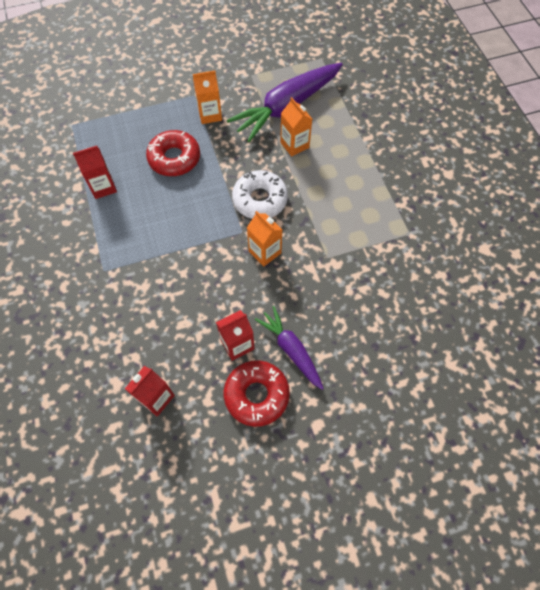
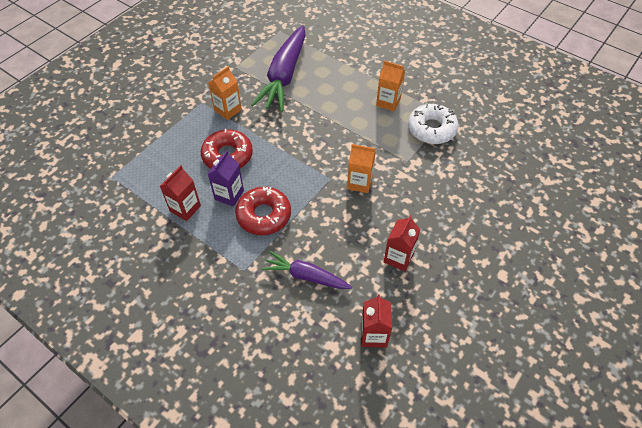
camera: 35 degrees left, 10 degrees down
red donut [224,360,290,427] -> red donut moved to [235,187,291,235]
white donut [232,170,288,219] -> white donut moved to [408,104,458,144]
purple carrot [255,306,324,390] -> purple carrot moved to [261,251,352,289]
orange carton [280,97,312,157] -> orange carton moved to [376,61,405,111]
none -> purple carton [208,151,244,207]

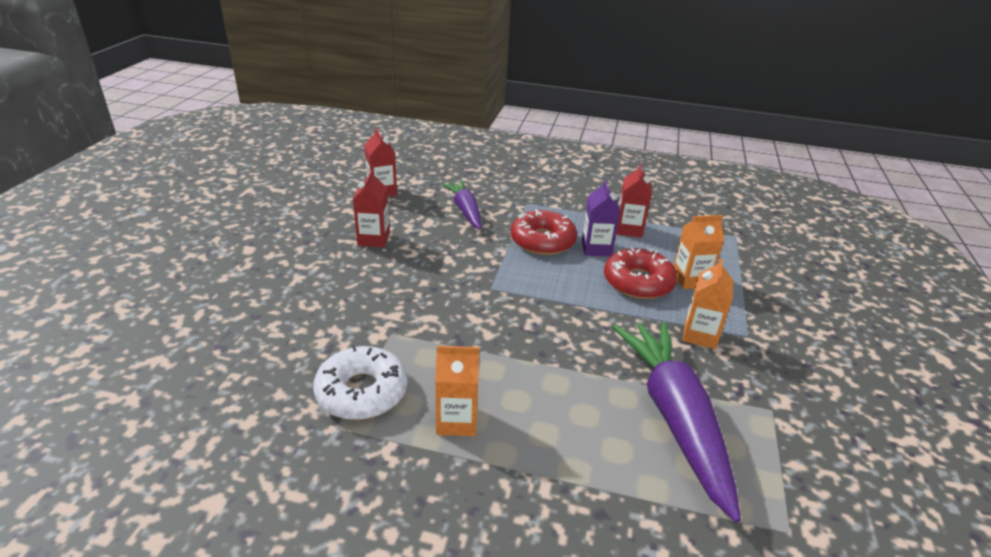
camera: 155 degrees right, 20 degrees down
purple carrot [261,251,352,289] -> purple carrot turned 105 degrees counterclockwise [442,180,481,229]
orange carton [347,144,376,193] -> orange carton moved to [674,215,724,289]

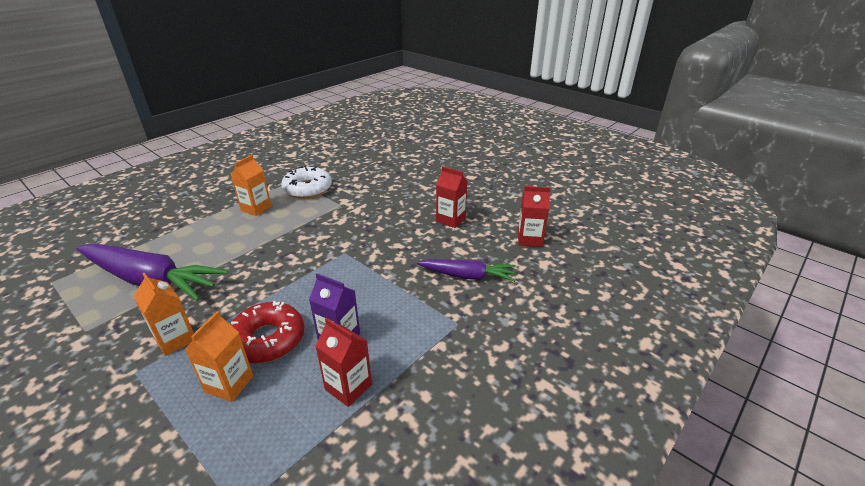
camera: 120 degrees right, 0 degrees up
red donut [511,209,577,255] -> none

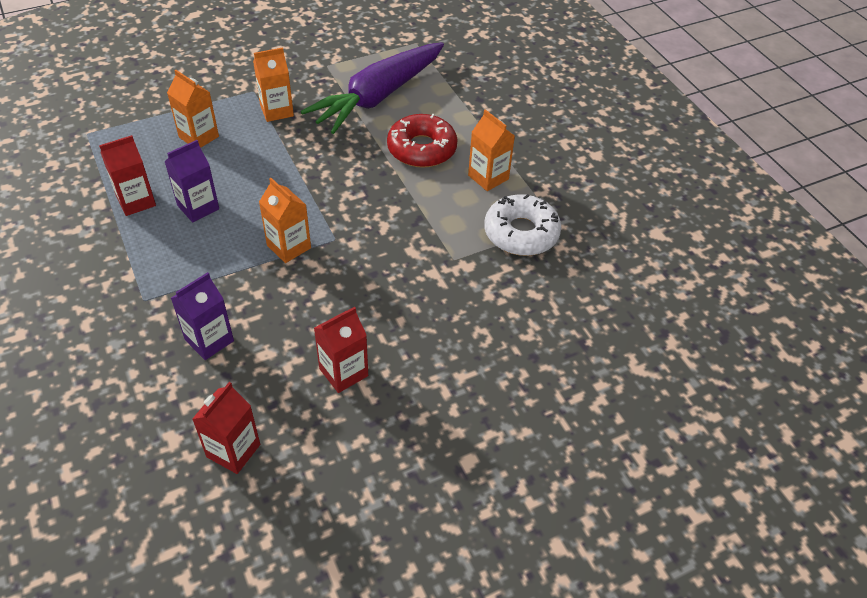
camera: 110 degrees right, 15 degrees up
red donut [230,301,304,364] -> red donut moved to [387,114,458,168]
purple carrot [417,259,516,282] -> purple carton [171,272,234,360]
none -> orange carton [259,178,311,263]

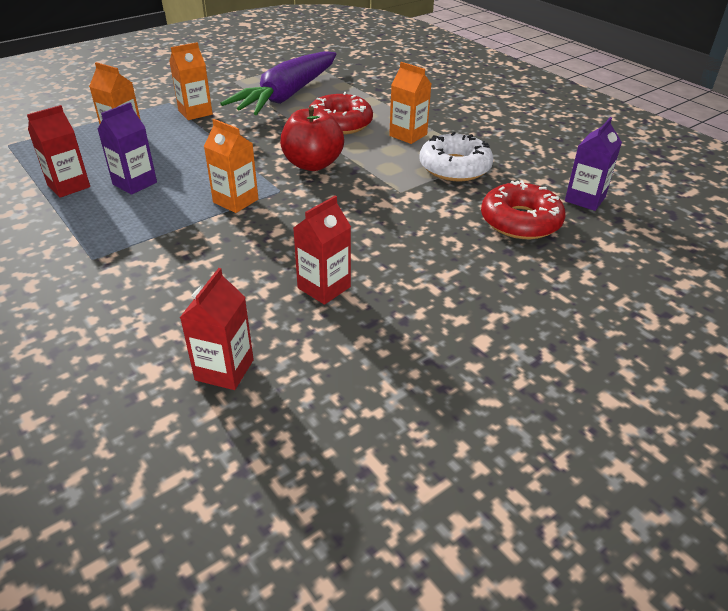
camera: 10 degrees left, 10 degrees down
purple carton [171,272,234,360] -> purple carton moved to [565,117,622,211]
none -> red apple [280,106,344,171]
none -> red donut [481,180,565,239]

